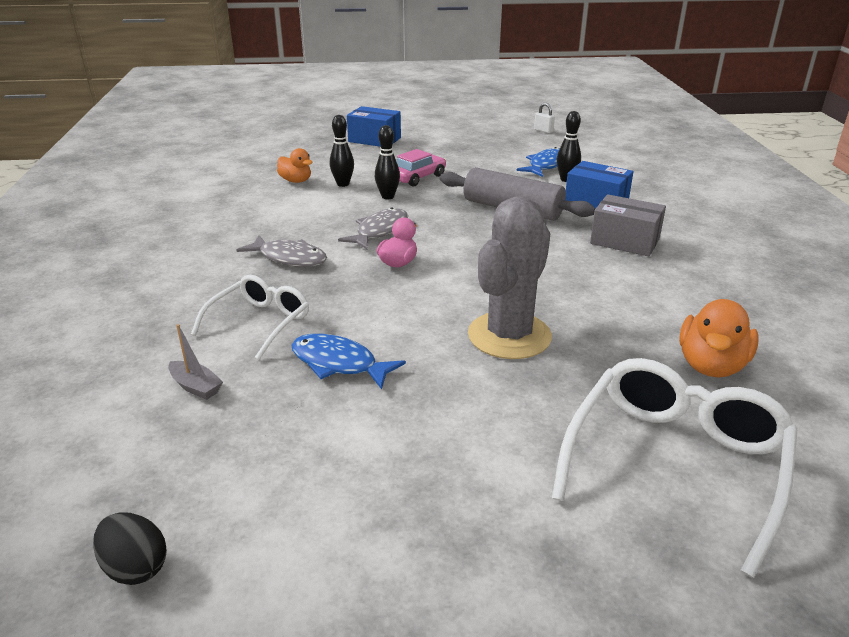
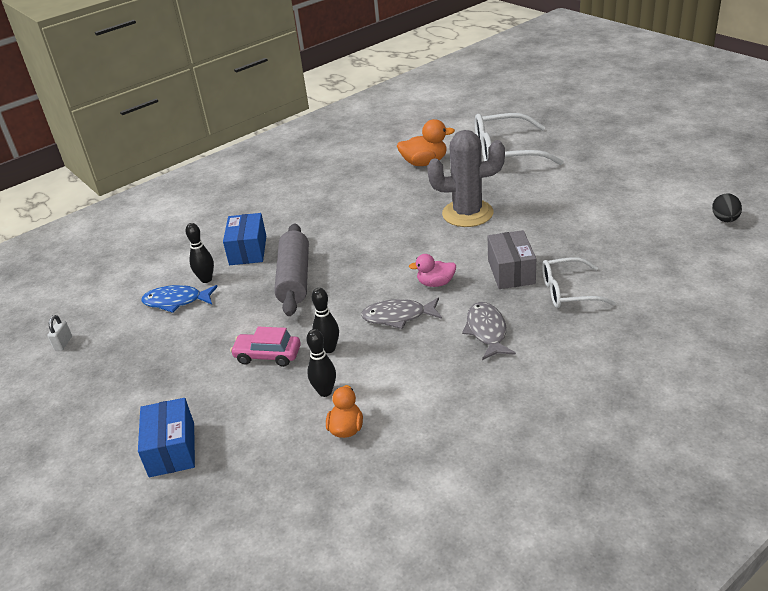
camera: 120 degrees left, 5 degrees up
grey boat [168,324,223,400] -> none
blue fish [292,334,406,390] -> none
grey box [590,194,666,257] -> grey box moved to [488,230,536,289]

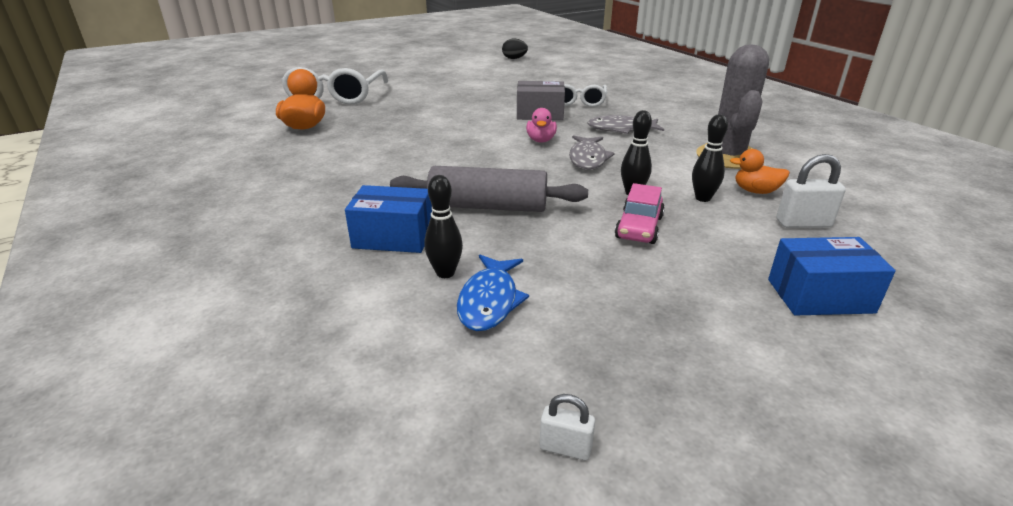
camera: 85 degrees left, 5 degrees down
grey cactus [427,130,505,227] -> grey cactus moved to [696,44,769,169]
none -> white padlock [777,154,846,228]

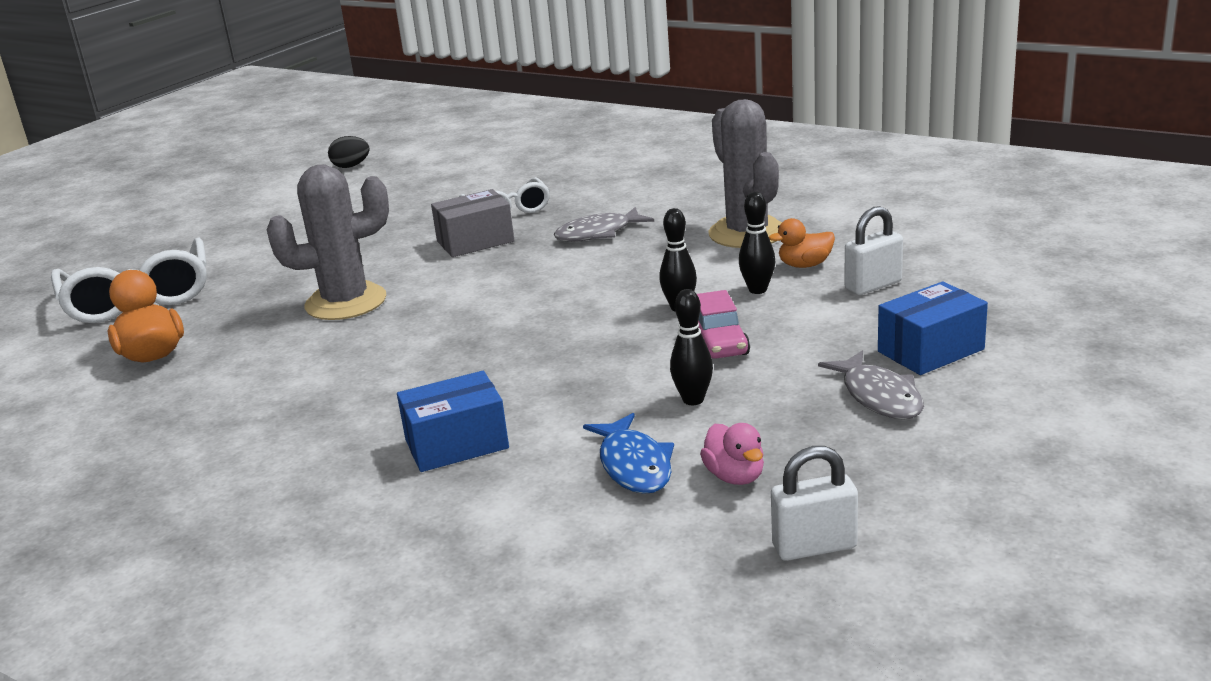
camera: 25 degrees left, 5 degrees down
grey rolling pin [390,166,588,212] -> none
black bowling pin [425,175,463,278] -> black bowling pin moved to [670,289,713,405]
pink duck [526,108,557,143] -> pink duck moved to [700,423,764,485]
white padlock [540,394,595,460] -> white padlock [771,446,858,561], size x1.66
grey fish [569,135,615,170] -> grey fish moved to [818,351,924,419]
none -> grey cactus [267,164,389,320]

